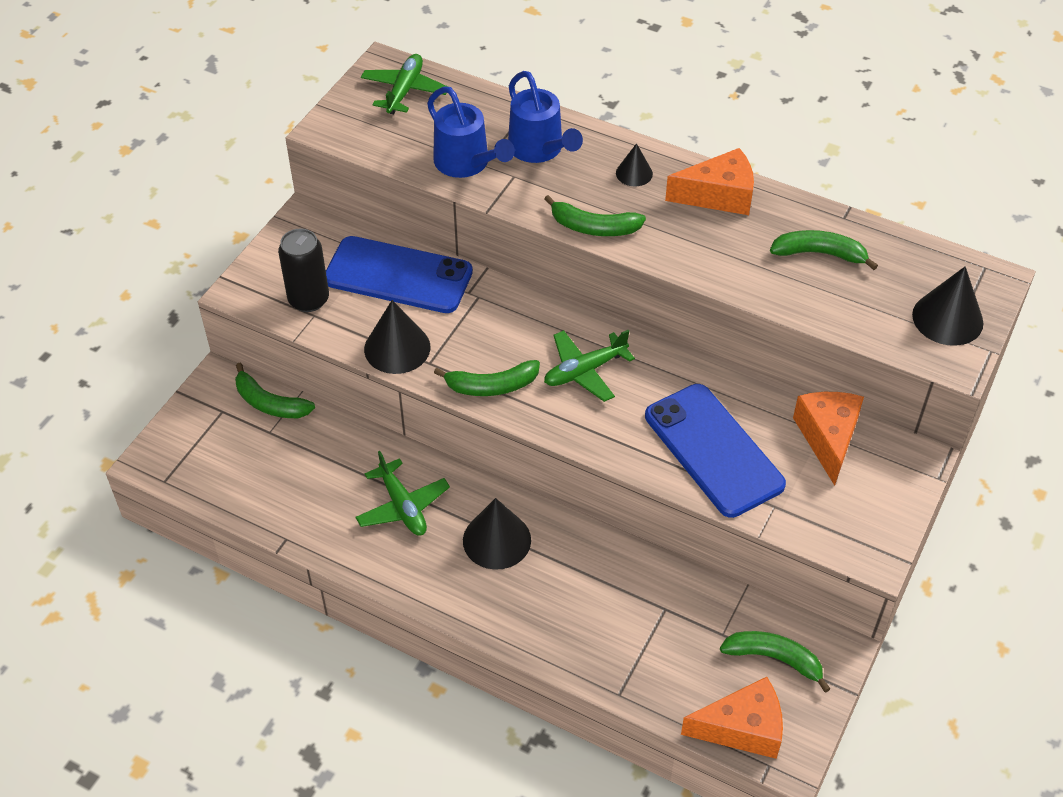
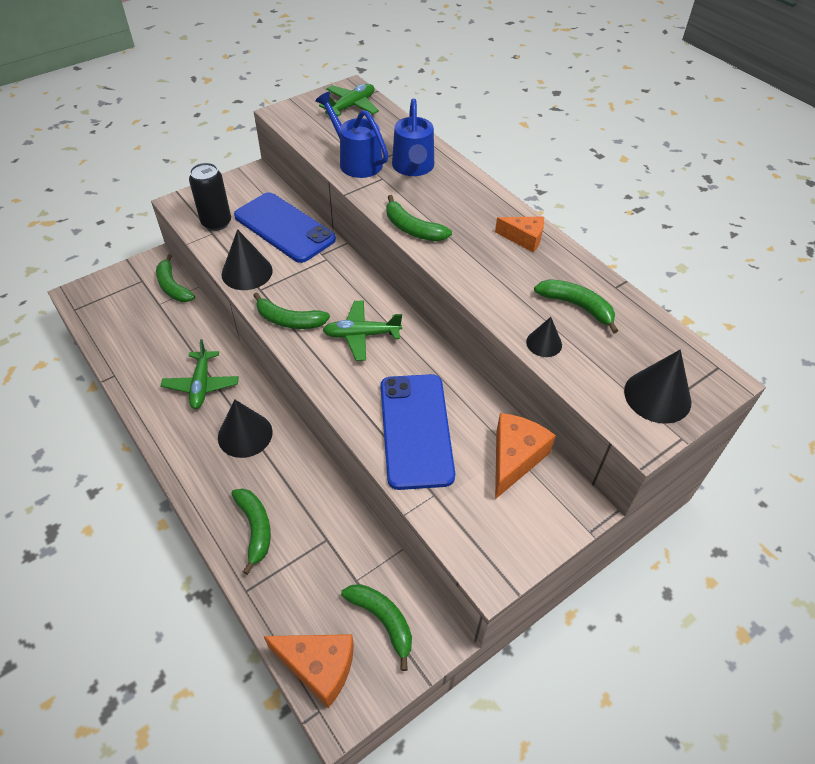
camera: 25 degrees right, 0 degrees up
blue watering can [427,86,515,178] -> blue watering can turned 150 degrees clockwise [315,92,389,178]
black cone [616,143,653,186] -> black cone moved to [526,317,562,357]
orange cheese [665,148,754,215] -> orange cheese [495,217,544,252], size x0.66
none -> green banana [231,488,271,575]

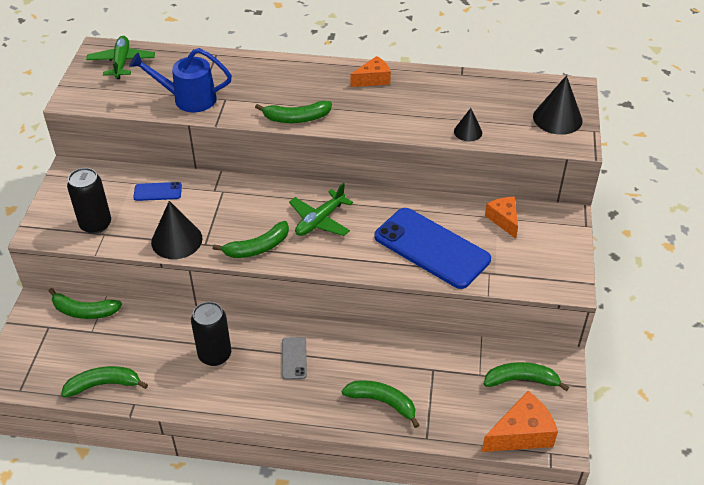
camera: 45 degrees left, 5 degrees down
green plane [161,339,239,409] -> black can [191,302,231,366]
black cone [218,400,273,458] -> grey phone [282,337,307,380]
blue phone [234,192,336,263] -> blue phone [133,182,182,201], size x0.44
blue watering can [392,98,434,176] -> none
orange cheese [495,413,556,499] -> orange cheese [485,197,518,239], size x0.66
green banana [534,279,618,334] -> green banana moved to [61,366,148,397]

